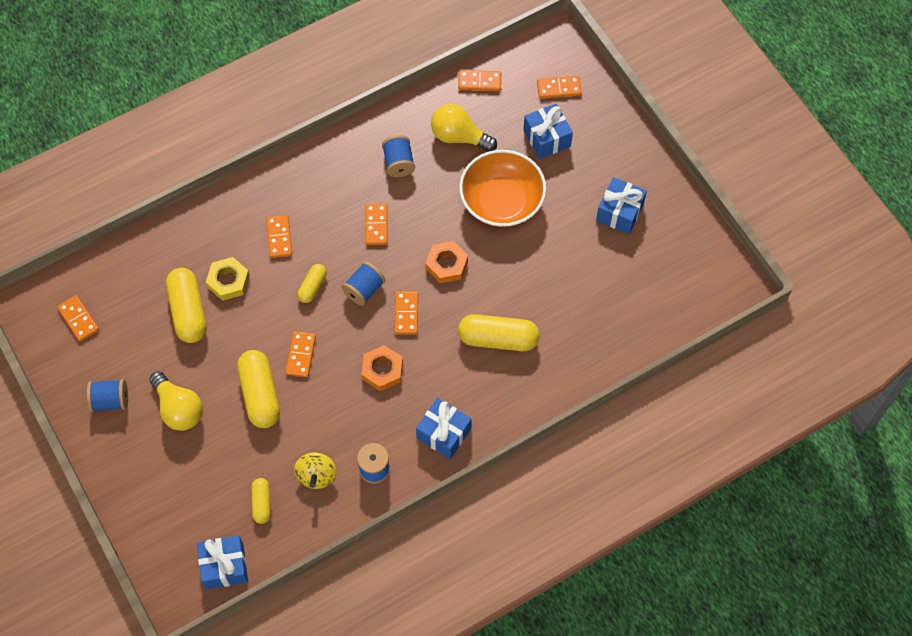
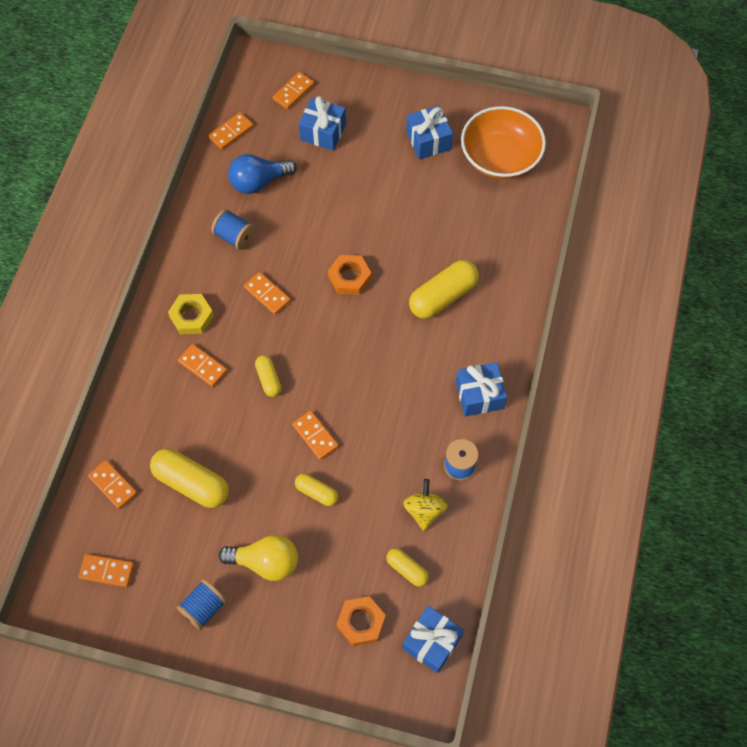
camera: 45 degrees left, 0 degrees up
yellow nut [206,257,250,301] -> yellow nut moved to [168,294,214,334]
yellow capsule [237,350,280,428] -> yellow capsule [295,474,338,506], size x0.55
yellow spinning top [294,452,337,489] -> yellow spinning top turned 135 degrees counterclockwise [403,479,448,531]
blue spool [342,261,386,306] -> none
orange nut [361,345,403,391] -> orange nut moved to [336,596,386,646]
orange domino [395,291,418,334] -> orange domino moved to [88,460,137,509]
yellow light bulb [431,104,497,152] -> blue light bulb [228,154,297,194]
orange bowl [459,150,546,227] -> orange bowl moved to [461,106,546,179]

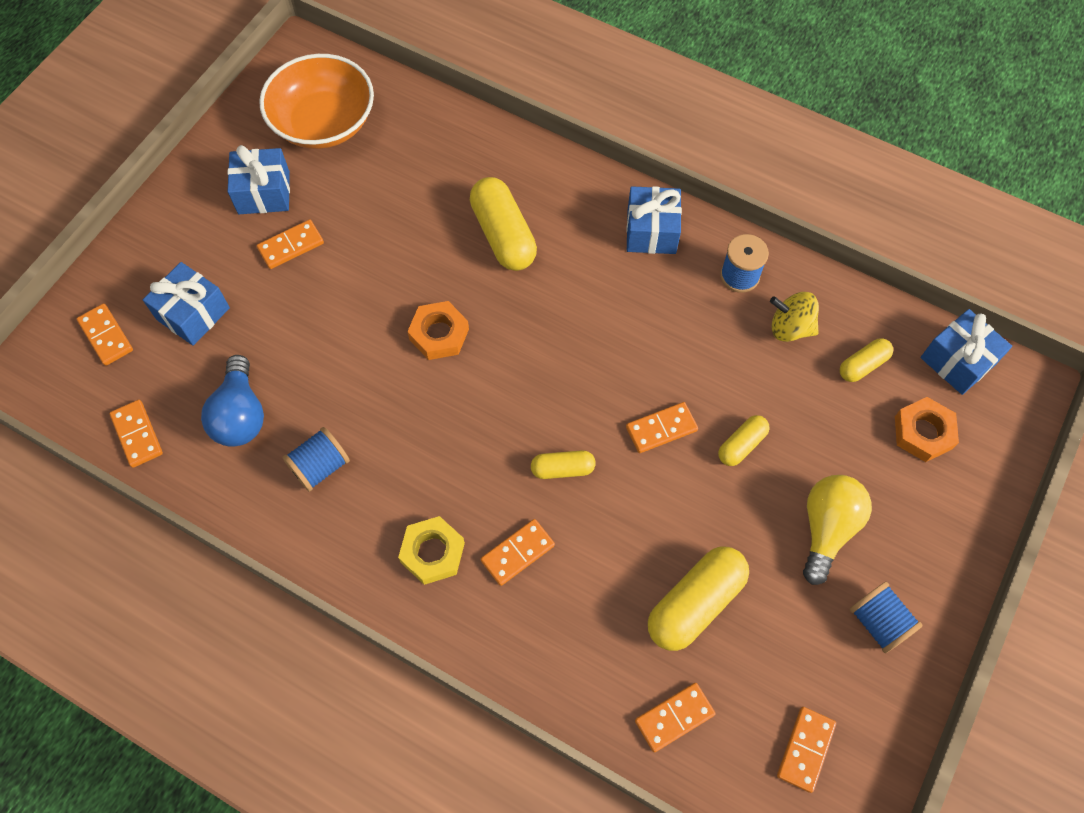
camera: 75 degrees left, 0 degrees up
orange domino [244,272,291,315] -> orange domino moved to [257,219,324,269]

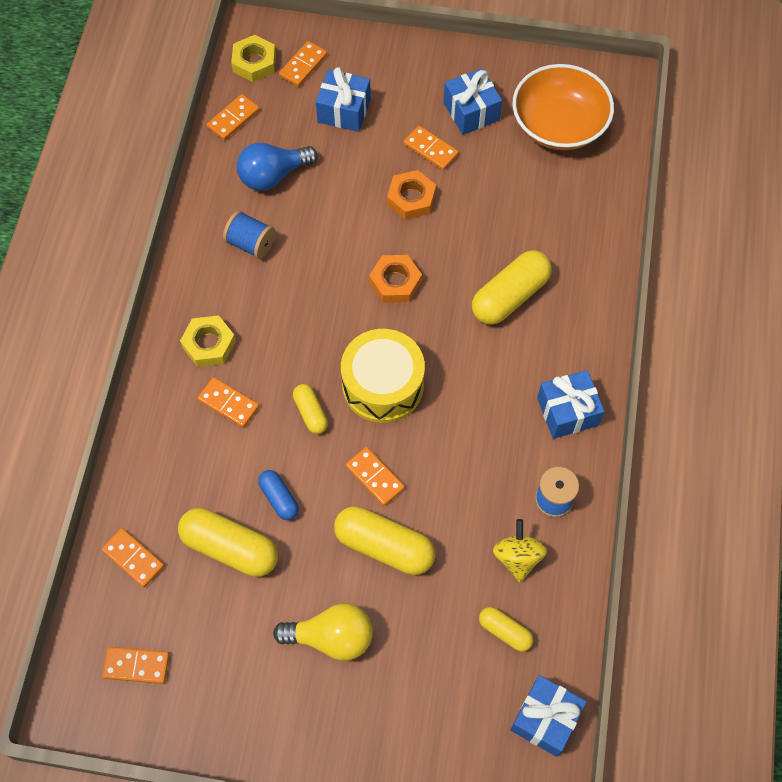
camera: 70 degrees right, 0 degrees up
yellow capsule [718,415,770,466] -> yellow capsule [334,506,435,575], size x1.83
blue spool [850,582,923,653] -> none
orange nut [895,397,959,462] -> orange nut moved to [387,170,436,220]
none -> yellow nut [231,35,276,82]
none -> blue capsule [258,470,299,520]
none -> yellow drum [341,329,425,423]

